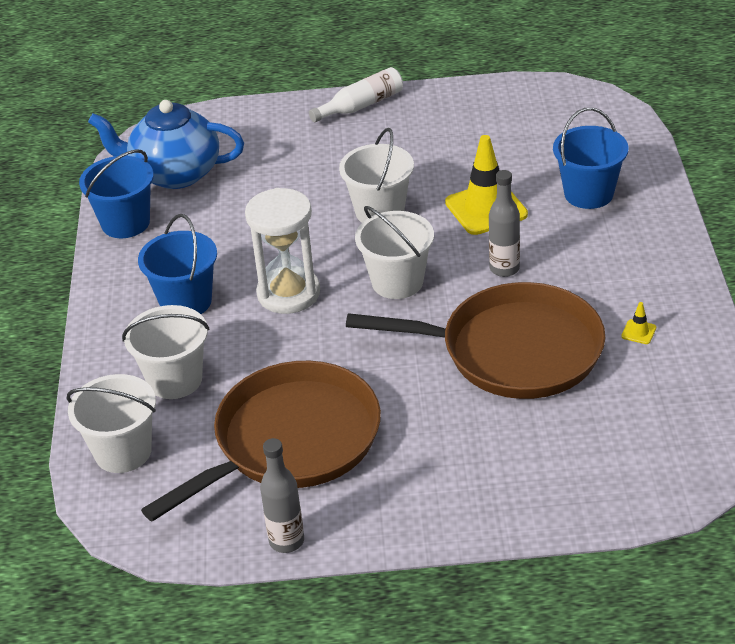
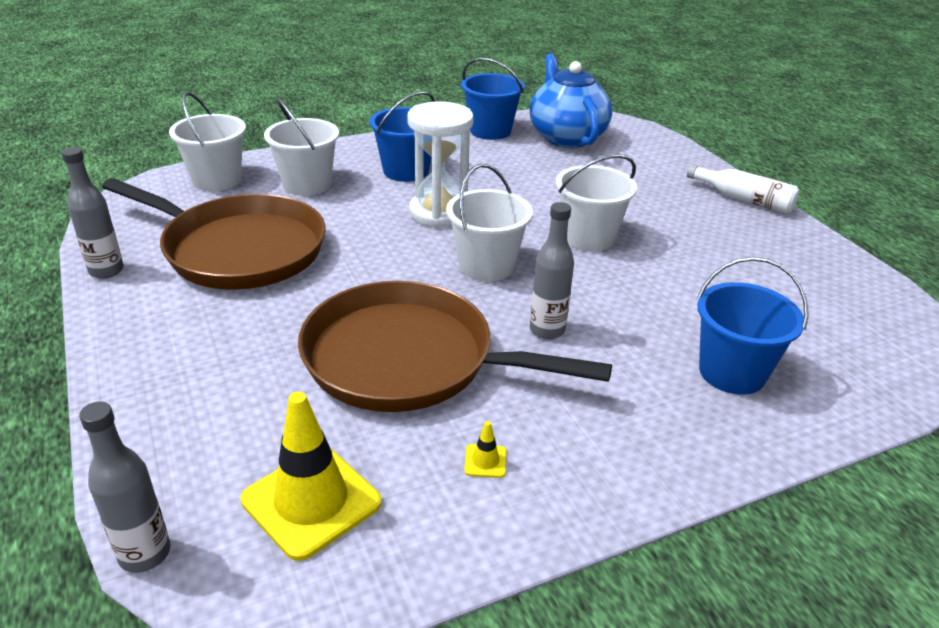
camera: 65 degrees right, 5 degrees down
brown pan [346,282,606,399] -> brown pan turned 120 degrees clockwise [298,281,612,412]
yellow traffic cone [445,135,528,235] -> yellow traffic cone moved to [241,392,381,561]
none -> grey bottle [79,402,171,573]

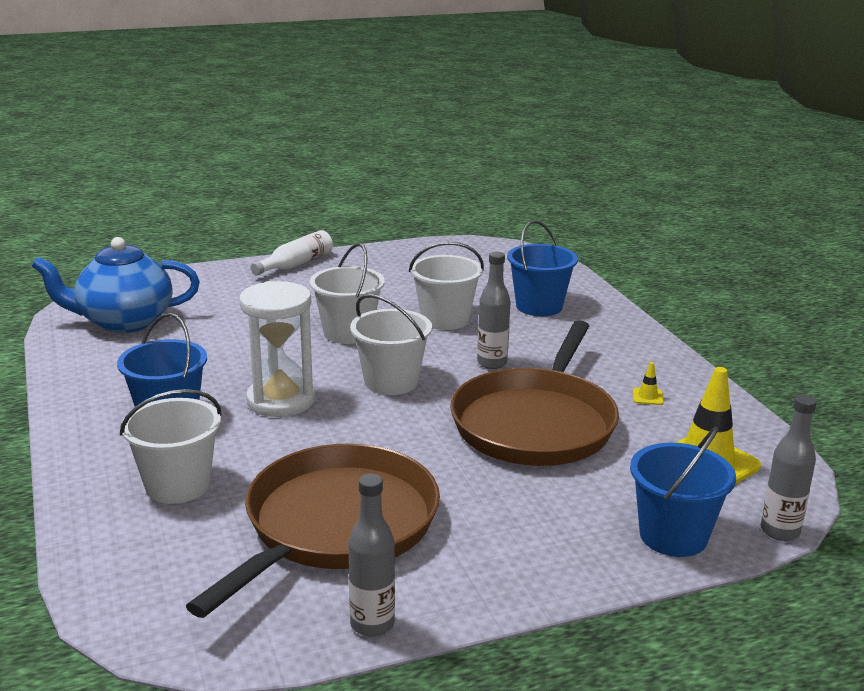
camera: 85 degrees left, 10 degrees down
white bucket [169,92,246,191] -> white bucket moved to [409,242,484,330]
blue bucket [461,58,525,140] -> blue bucket moved to [630,427,736,557]

